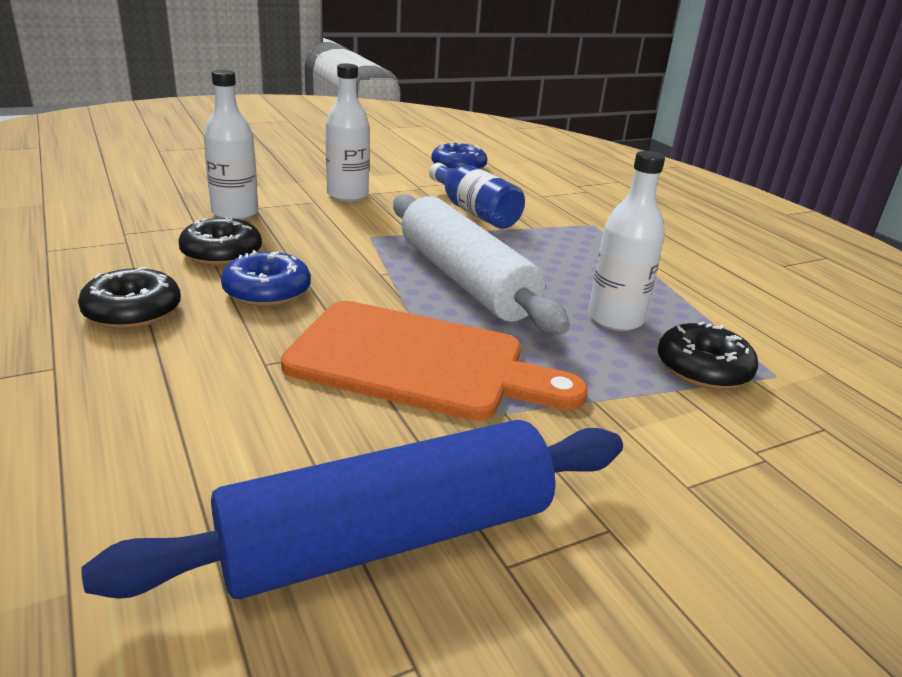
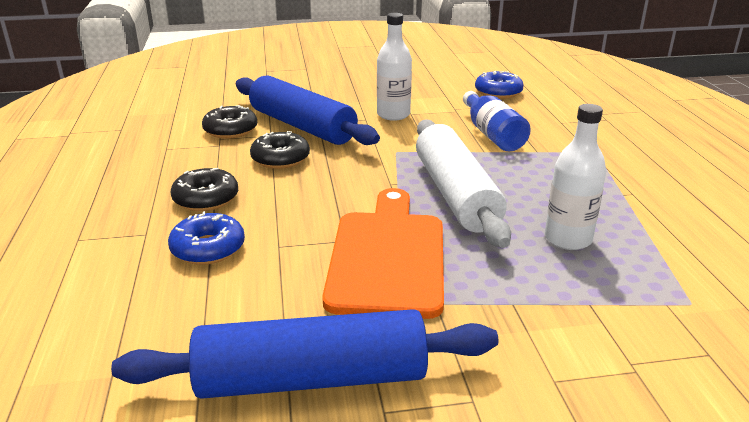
camera: 20 degrees right, 0 degrees up
white bottle [203,70,258,220] -> blue rolling pin [236,75,380,145]
blue donut [221,250,311,307] -> blue donut moved to [168,211,245,265]
orange cutting board [281,301,588,421] -> orange cutting board turned 120 degrees counterclockwise [322,188,444,319]
black donut [658,322,758,389] -> black donut moved to [202,105,257,139]

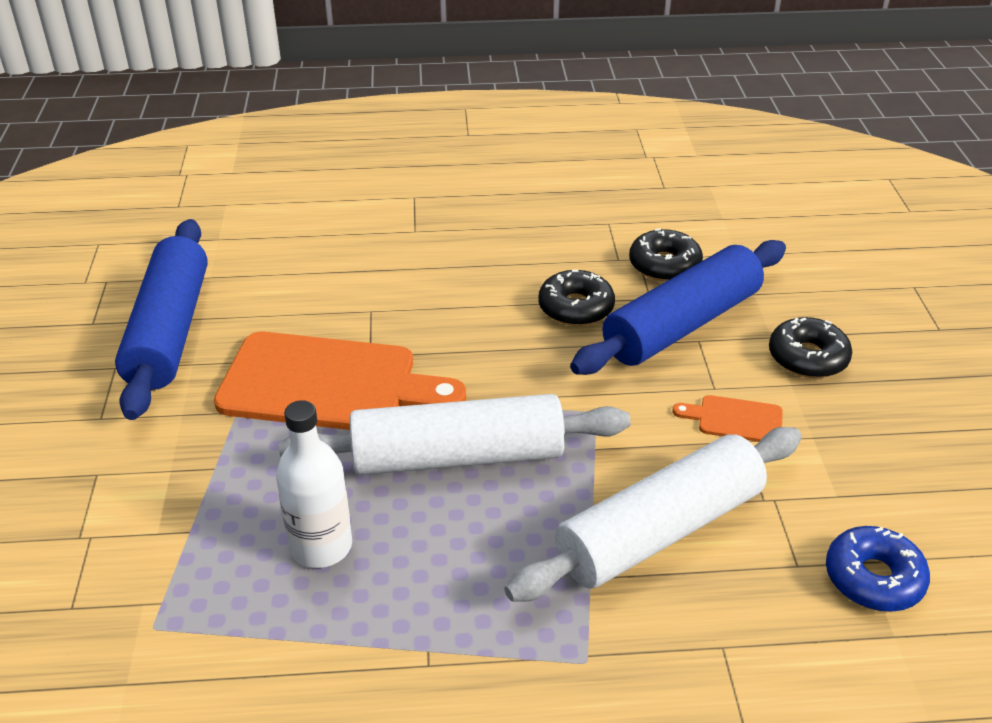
camera: 95 degrees right, 10 degrees up
blue donut [168,211,245,265] -> none
black donut [170,168,238,211] -> black donut moved to [769,317,852,378]
white bottle [377,13,412,121] -> orange cutting board [672,395,783,442]
blue bottle [463,91,531,152] -> white rolling pin [504,427,802,602]

